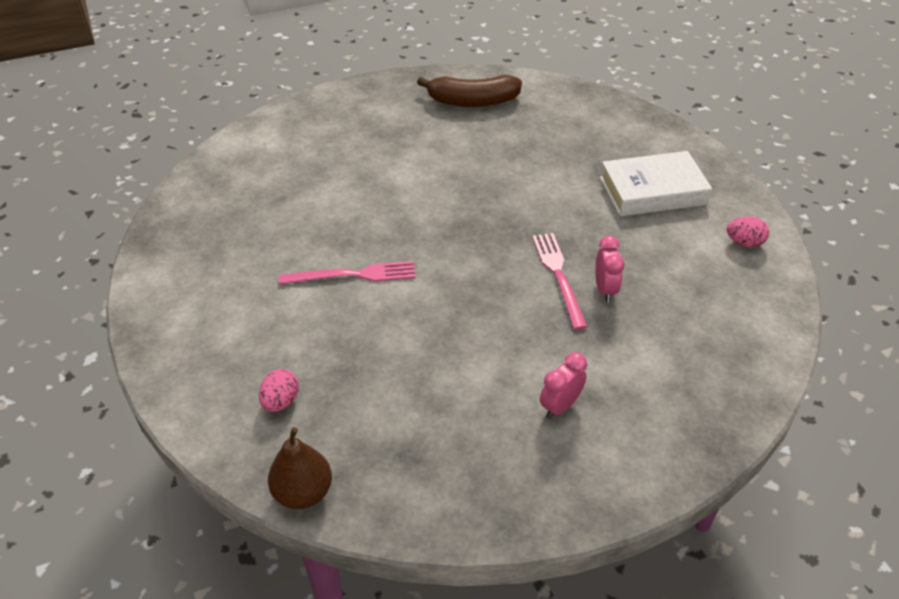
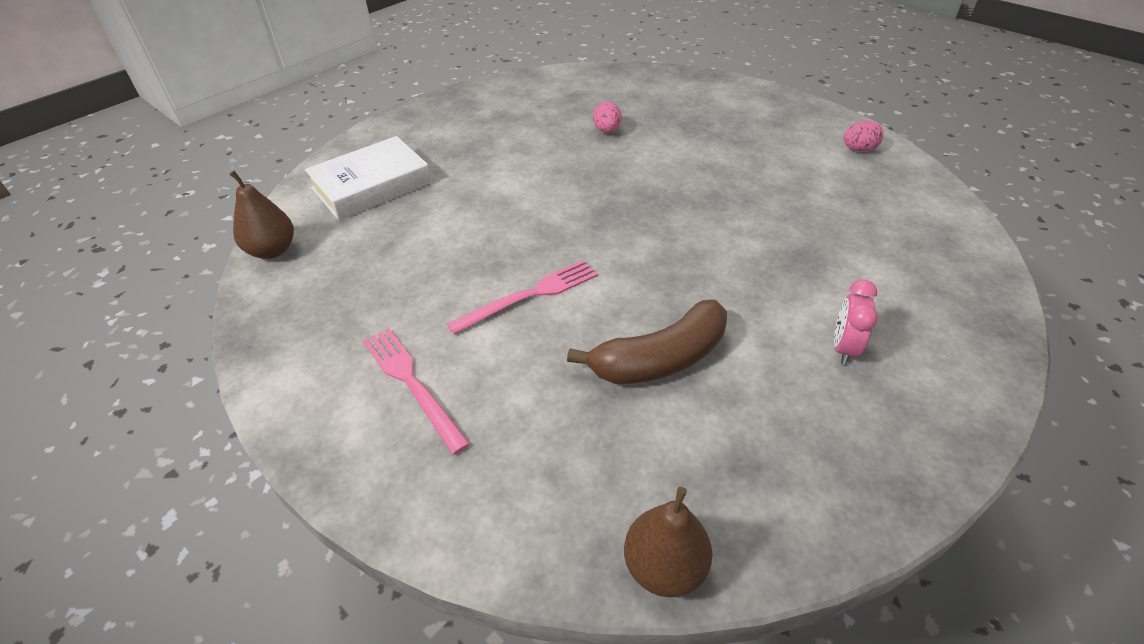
camera: 25 degrees left, 0 degrees up
pink egg [259,369,299,412] -> pink egg moved to [593,101,621,133]
brown banana [417,75,522,107] -> brown banana moved to [567,300,727,384]
pink fork [532,233,588,330] -> pink fork moved to [363,328,470,455]
pink clock [595,236,624,302] -> none
white book [600,151,712,216] -> white book moved to [305,136,432,220]
none -> brown pear [229,171,294,259]

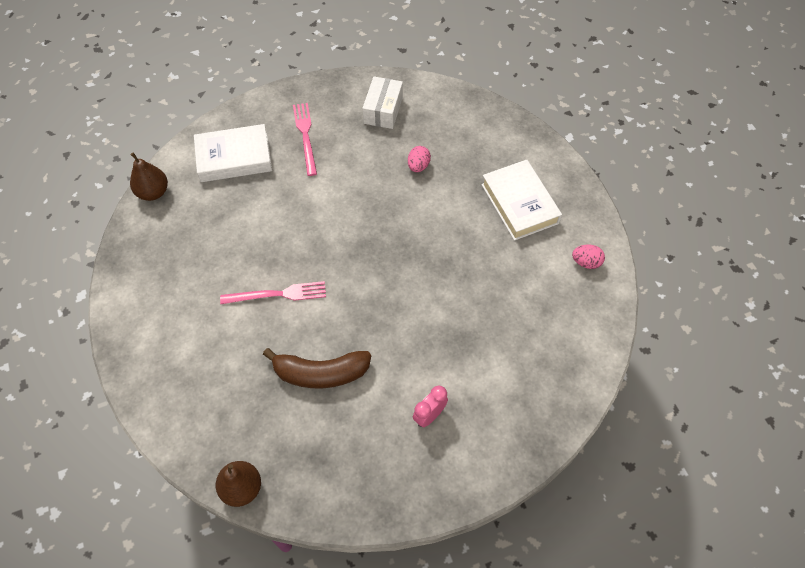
camera: 25 degrees right, 15 degrees up
pink fork [363,328,470,455] -> pink fork moved to [293,103,317,176]
none -> white box [362,77,403,129]
none -> white book [481,160,562,241]

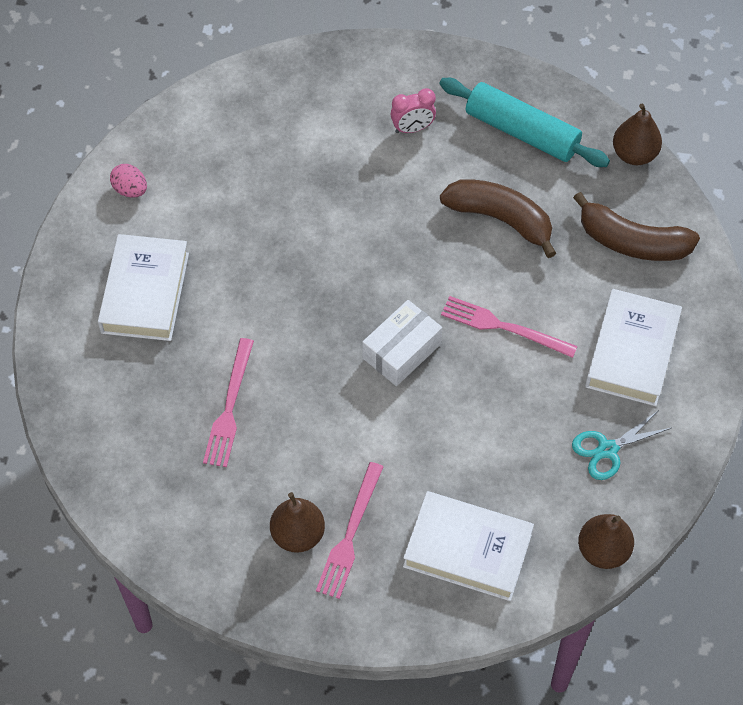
camera: 150 degrees left, 0 degrees up
white box [362,77,403,129] -> white box moved to [362,300,442,386]
pink egg [408,146,431,172] -> pink fork [203,338,254,467]
none -> brown pear [270,492,325,553]
none -> turquoise rolling pin [439,78,610,167]
none -> turquoise scissors [572,410,673,480]
none -> brown banana [573,192,700,261]
none -> white book [585,289,682,406]

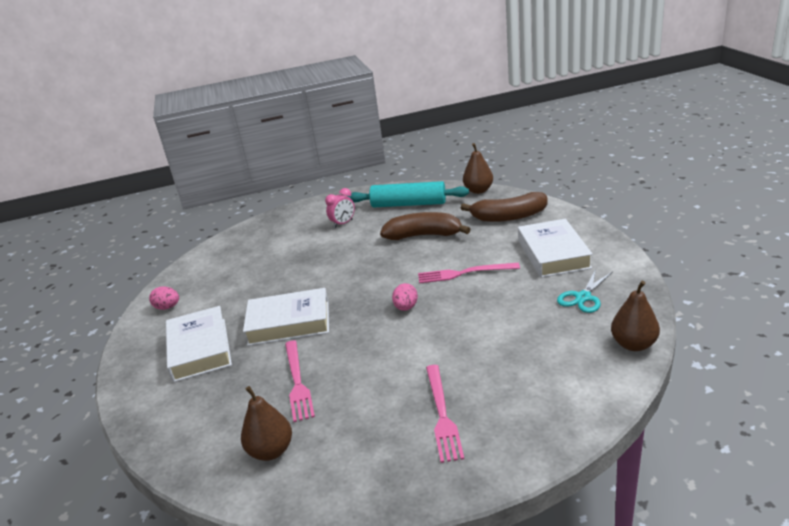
camera: 20 degrees left, 30 degrees down
brown pear [270,492,325,553] -> brown pear moved to [241,386,292,461]
white box [362,300,442,386] -> pink egg [392,283,418,311]
white book [403,491,534,601] -> white book moved to [243,288,329,346]

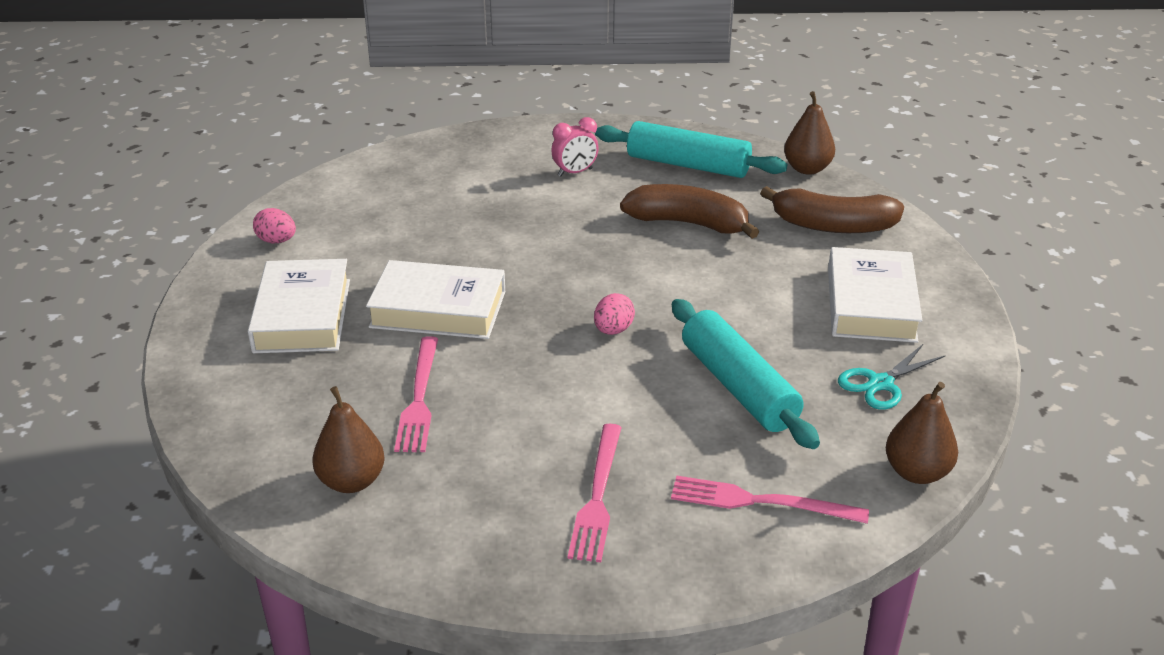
camera: 10 degrees right, 5 degrees up
pink fork [418,263,520,283] -> pink fork moved to [671,475,869,524]
none -> turquoise rolling pin [672,299,820,449]

